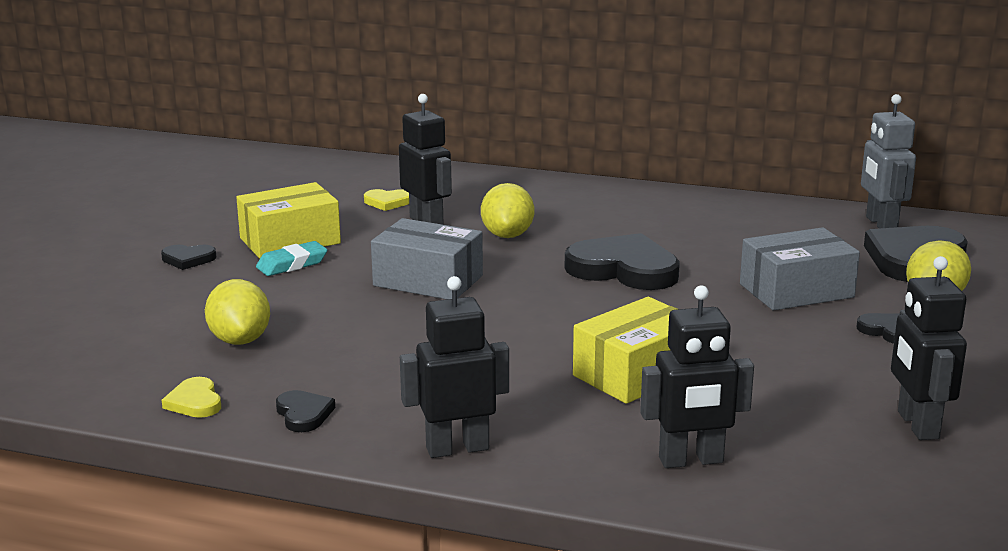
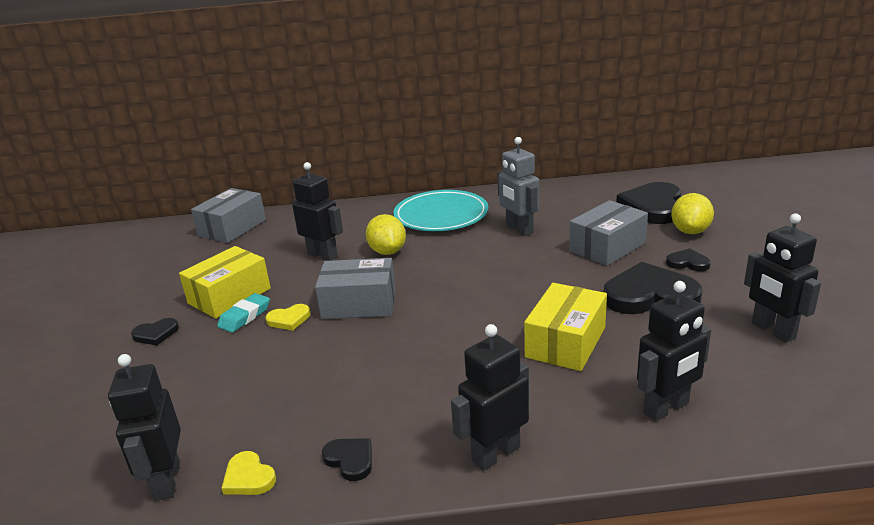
camera: 20 degrees left, 5 degrees up
yellow lemon [205,279,270,345] -> none
yellow heart [364,189,409,211] -> yellow heart moved to [266,304,310,331]
black heart [565,233,680,290] -> black heart moved to [604,262,702,314]
grey robot [861,94,916,229] -> grey robot moved to [497,137,539,236]
none -> black robot [108,354,181,501]
none -> grey box [191,188,266,243]
none -> turquoise plate [393,190,488,231]

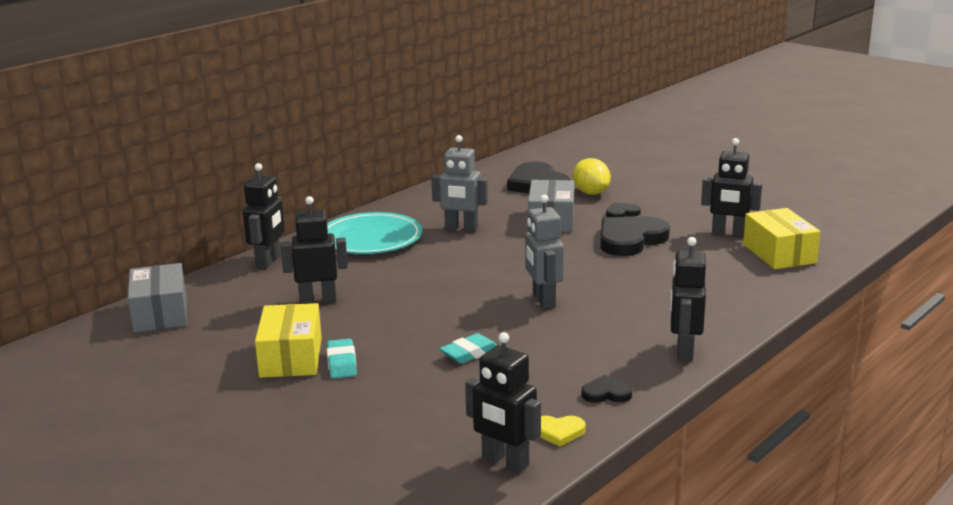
camera: 45 degrees left, 5 degrees down
black heart [131,318,179,345] -> none
yellow heart [266,304,310,331] -> none
grey box [315,258,396,319] -> none
yellow lemon [366,214,406,255] -> none
yellow box [524,283,607,371] -> yellow box moved to [743,208,820,269]
black robot [637,281,711,421] -> black robot moved to [243,163,285,268]
none -> turquoise eraser [440,333,497,364]
none -> grey robot [525,194,564,308]

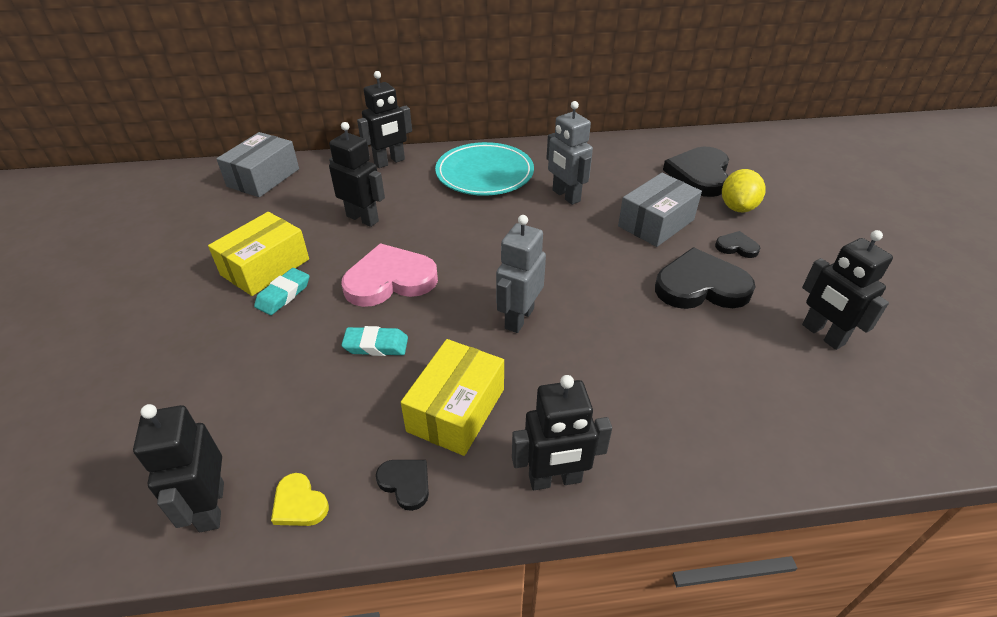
camera: 40 degrees right, 20 degrees up
black robot [670,237,706,361] -> black robot turned 150 degrees counterclockwise [512,375,612,490]
yellow box [743,208,820,269] -> yellow box moved to [401,339,504,456]
none -> pink heart [341,243,438,307]

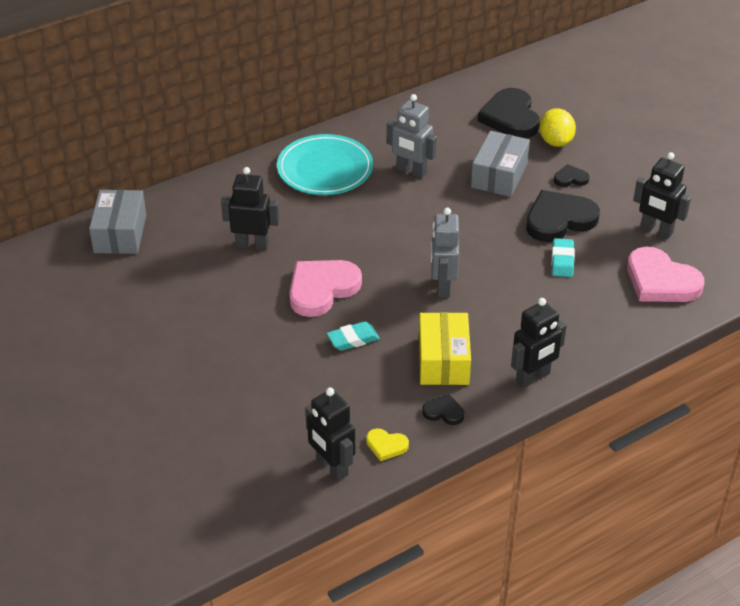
camera: 25 degrees left, 0 degrees up
yellow box [208,212,309,296] -> none
turquoise eraser [254,268,309,315] -> turquoise eraser moved to [551,238,575,277]
black robot [357,71,412,168] -> none
none -> pink heart [627,247,704,302]

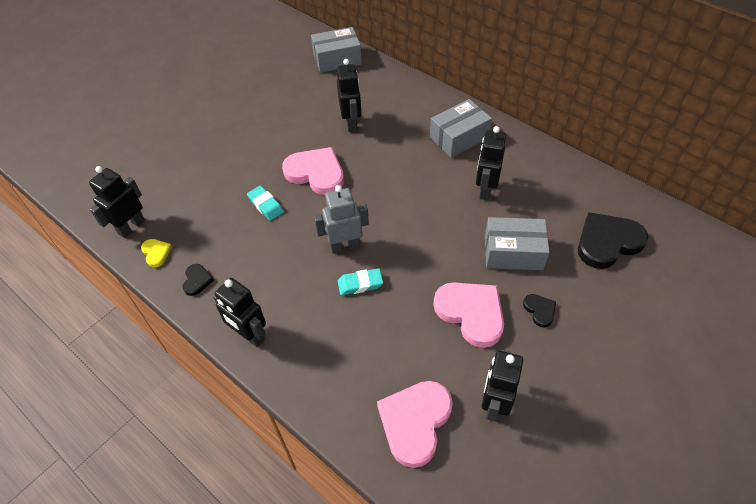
camera: 75 degrees right, 10 degrees up
turquoise plate [277,134,373,195] -> grey box [430,99,492,158]
yellow heart [366,428,409,461] -> yellow heart turned 150 degrees clockwise [141,239,172,267]
grey robot [387,94,437,178] -> black robot [476,126,506,201]
yellow box [419,312,471,385] -> none
black heart [526,190,600,242] -> pink heart [433,282,504,348]
yellow lemon [539,108,576,147] -> none
turquoise eraser [551,238,575,277] -> turquoise eraser moved to [338,268,383,295]

